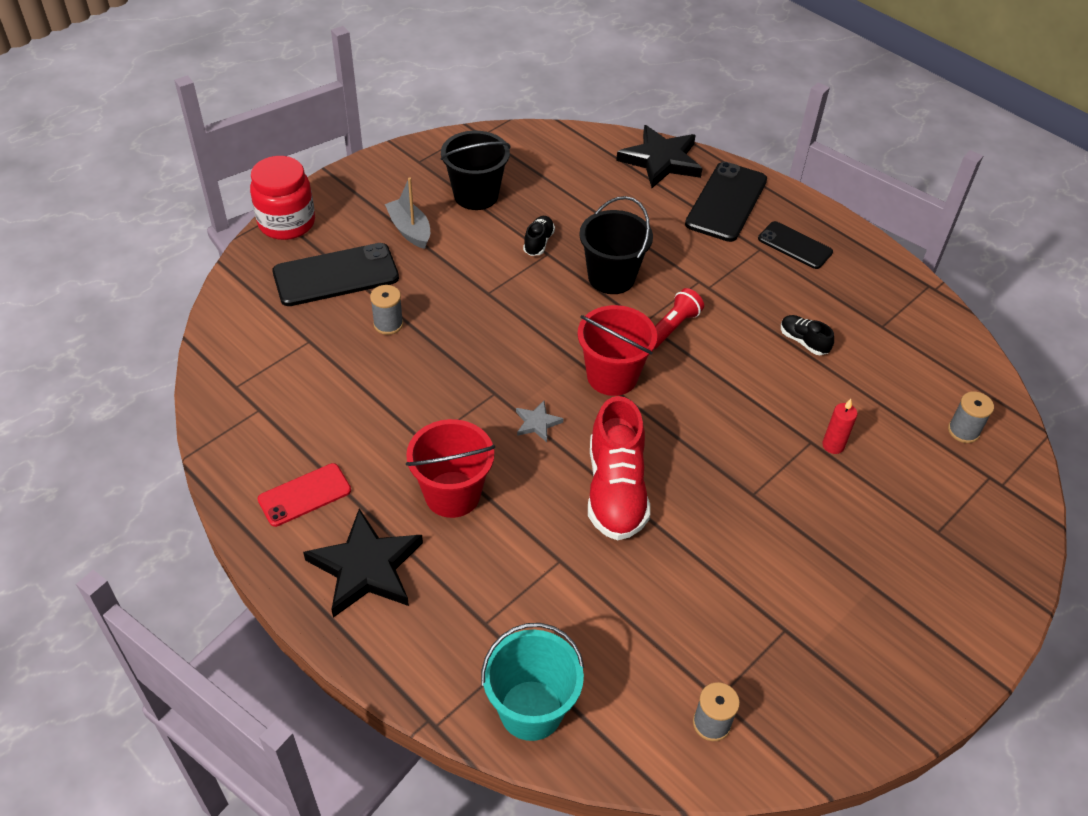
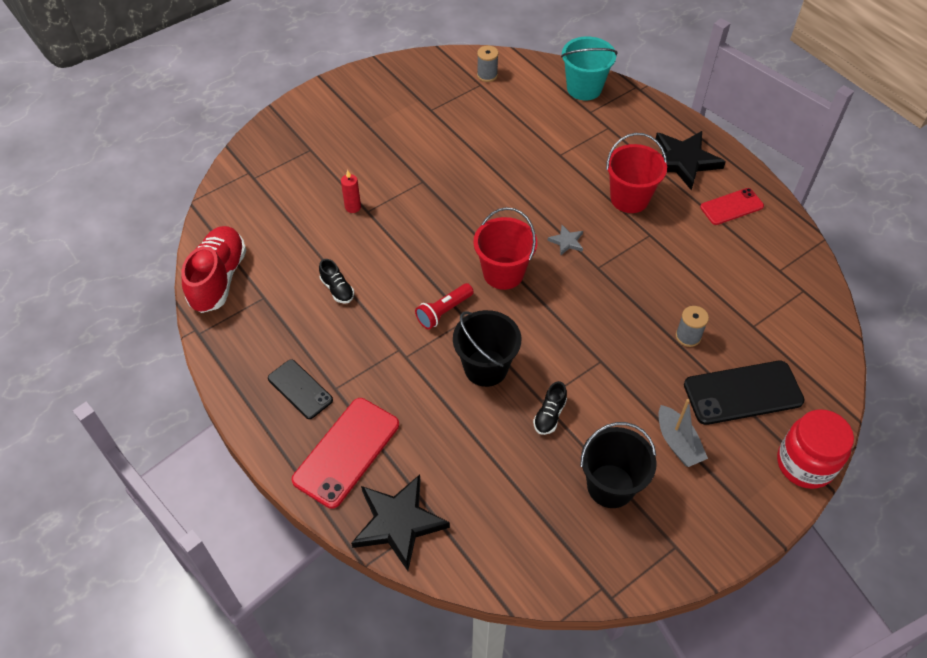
camera: 170 degrees left, 5 degrees up
red shoe [588,396,650,541] -> red shoe moved to [181,226,247,313]
black phone [685,162,767,242] -> red phone [292,398,399,509]
grey spool [948,391,994,443] -> none

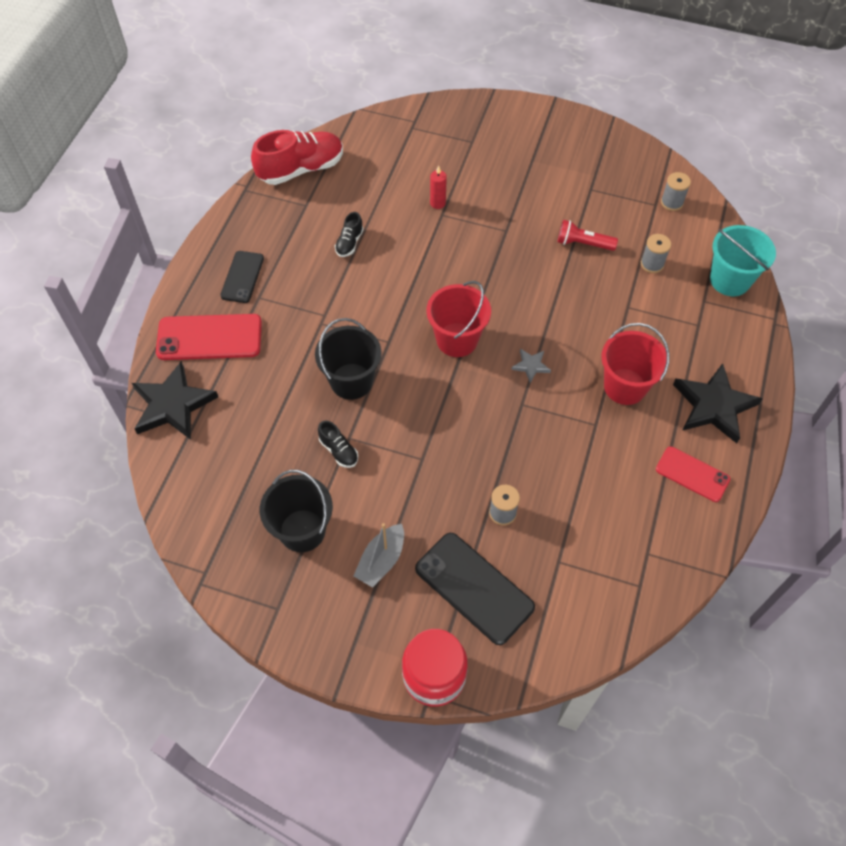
camera: 55 degrees right, 5 degrees up
red flashlight [415,283,474,329] -> red flashlight moved to [558,220,618,251]
black shoe [533,381,567,435] -> black shoe turned 120 degrees counterclockwise [318,420,358,468]
none -> grey spool [641,234,671,273]

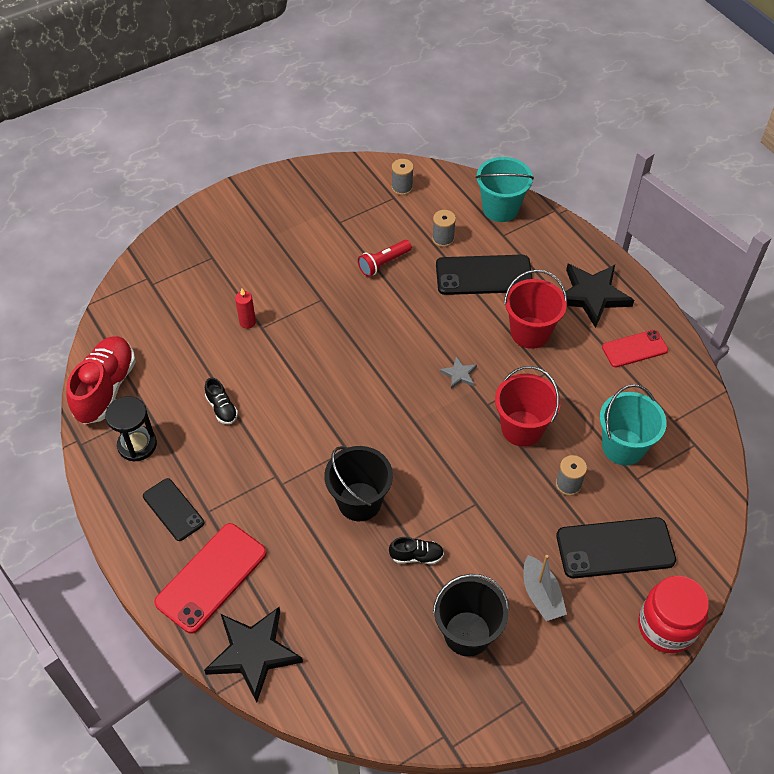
camera: 50 degrees left, 5 degrees down
red bucket [426,281,491,357] -> red bucket moved to [495,366,561,447]
none -> black hourglass [105,396,157,462]
none -> black phone [436,255,533,295]
none -> turquoise bucket [600,384,667,466]

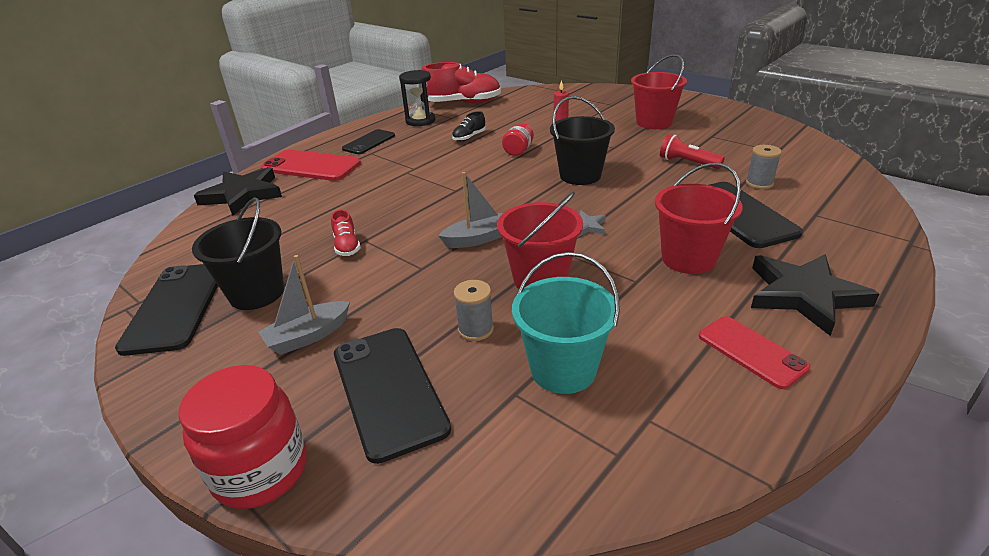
camera: 75 degrees right, 20 degrees down
black bucket [324,446,393,521] -> black bucket moved to [550,96,615,185]
black shoe [389,537,444,564] -> red shoe [331,209,361,256]
grey spool [392,159,414,195] -> none
turquoise bucket [475,157,534,222] -> none
none -> black phone [115,264,218,356]
none -> grey boat [438,172,503,248]
none -> red jar [502,123,534,156]
none -> red bucket [631,54,687,129]

